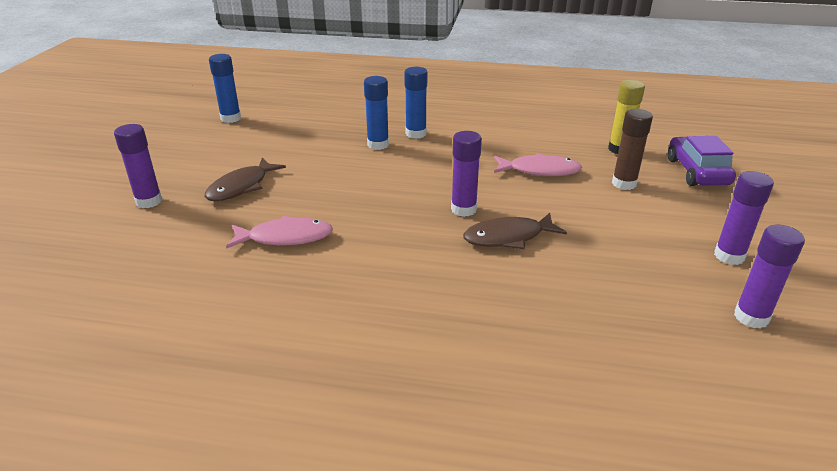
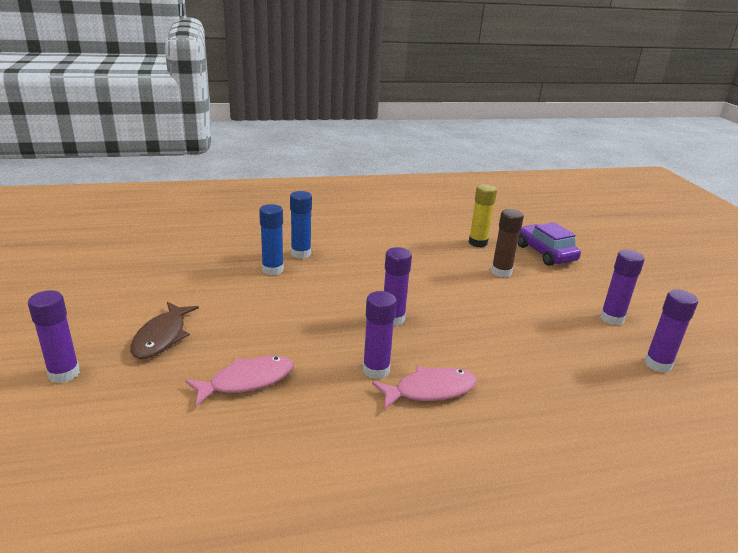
camera: 25 degrees left, 5 degrees down
blue glue stick [209,54,241,123] -> none
brown fish [463,213,567,249] -> none
pink fish [494,153,582,176] -> pink fish moved to [372,366,477,409]
none -> purple glue stick [363,291,397,379]

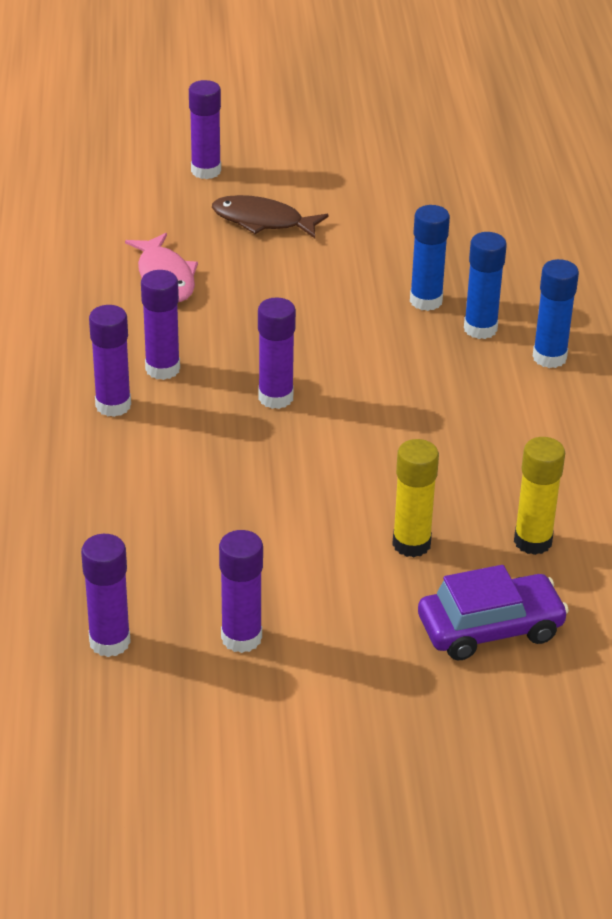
camera: 100 degrees right, 10 degrees up
pink fish [372,366,477,409] -> purple glue stick [89,305,131,417]
brown glue stick [491,209,524,277] -> yellow glue stick [392,439,439,557]
none -> blue glue stick [532,259,579,368]

